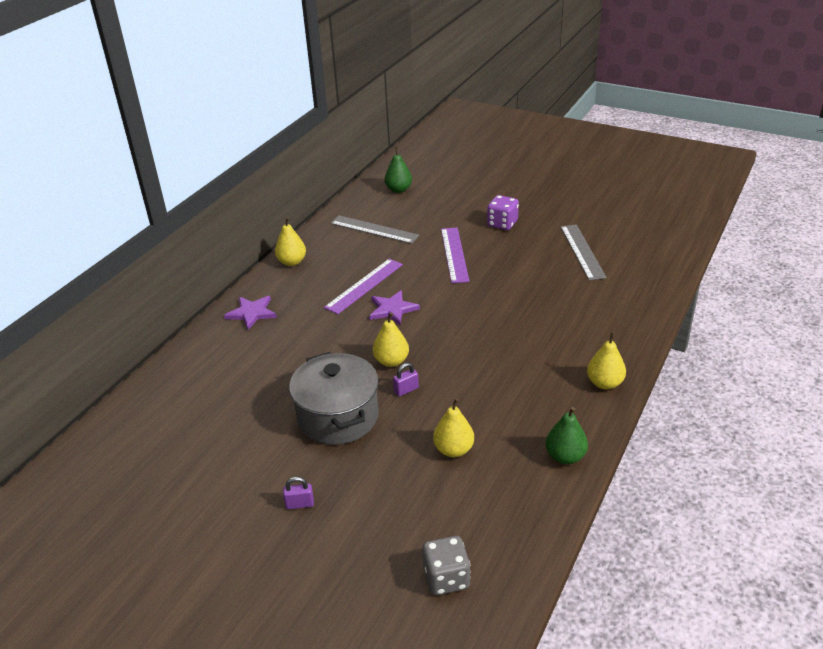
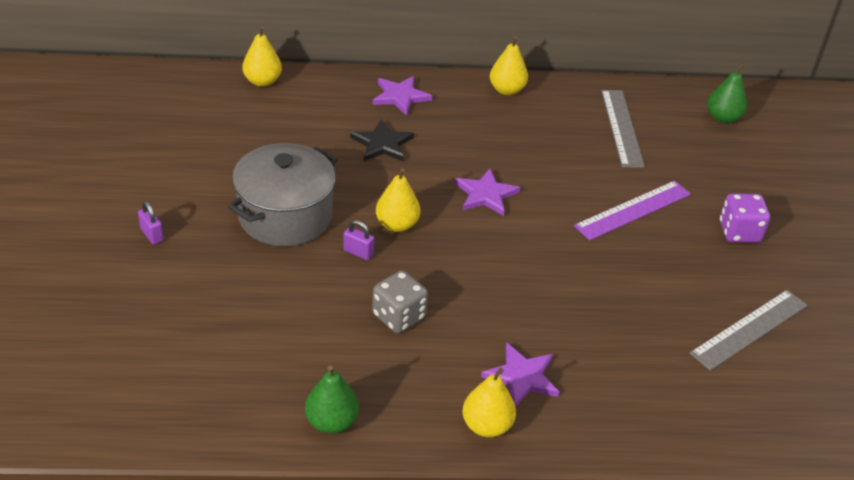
camera: 55 degrees right, 5 degrees up
purple ruler [324,259,403,314] -> none
grey dice [422,536,470,595] -> grey dice moved to [372,270,428,333]
yellow pear [433,398,474,457] -> yellow pear moved to [242,26,282,87]
none -> black star [350,119,414,162]
none -> purple star [481,342,559,406]

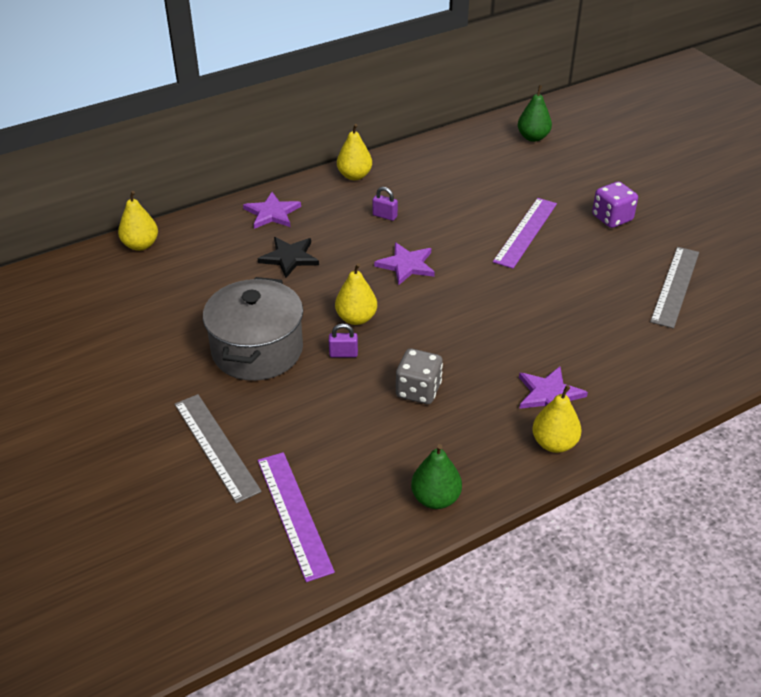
camera: 25 degrees left, 0 degrees up
purple padlock [138,201,164,244] -> purple padlock moved to [372,187,398,221]
grey ruler [601,90,645,168] -> grey ruler moved to [174,394,262,503]
none -> purple ruler [258,452,335,582]

